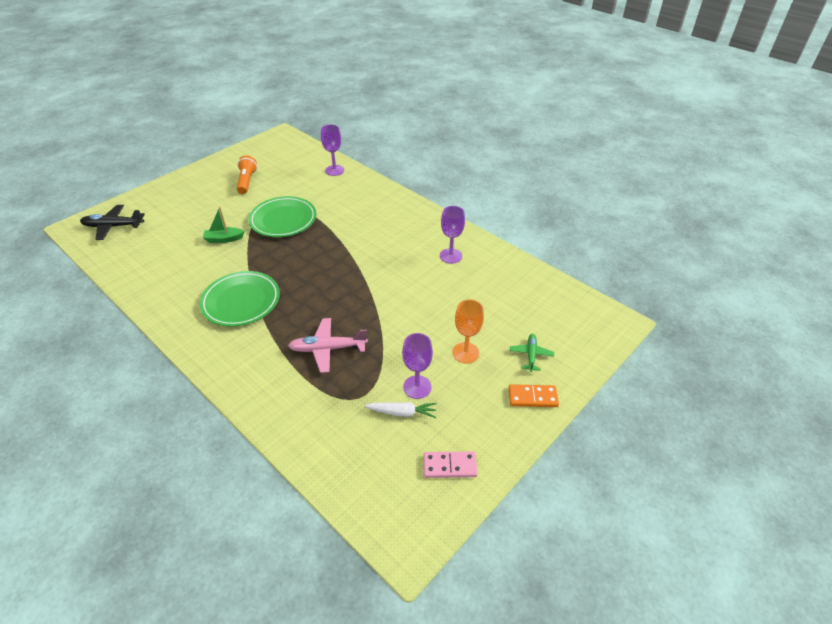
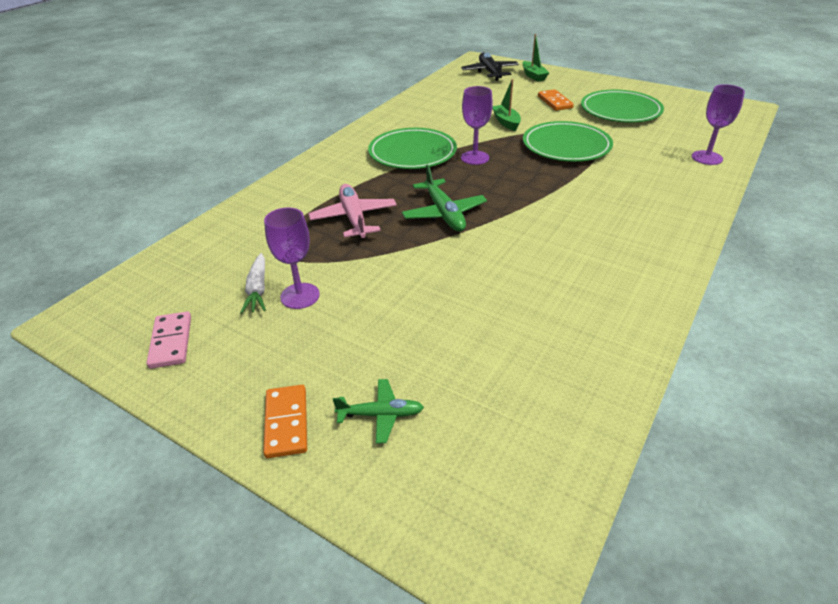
camera: 80 degrees right, 5 degrees down
orange flashlight [237,155,257,194] -> green plate [581,90,664,123]
purple goblet [440,206,465,264] -> purple goblet moved to [461,86,493,165]
orange goblet [453,299,484,364] -> none
none -> green plane [402,164,487,231]
none -> green boat [522,34,549,82]
none -> orange domino [538,89,574,111]

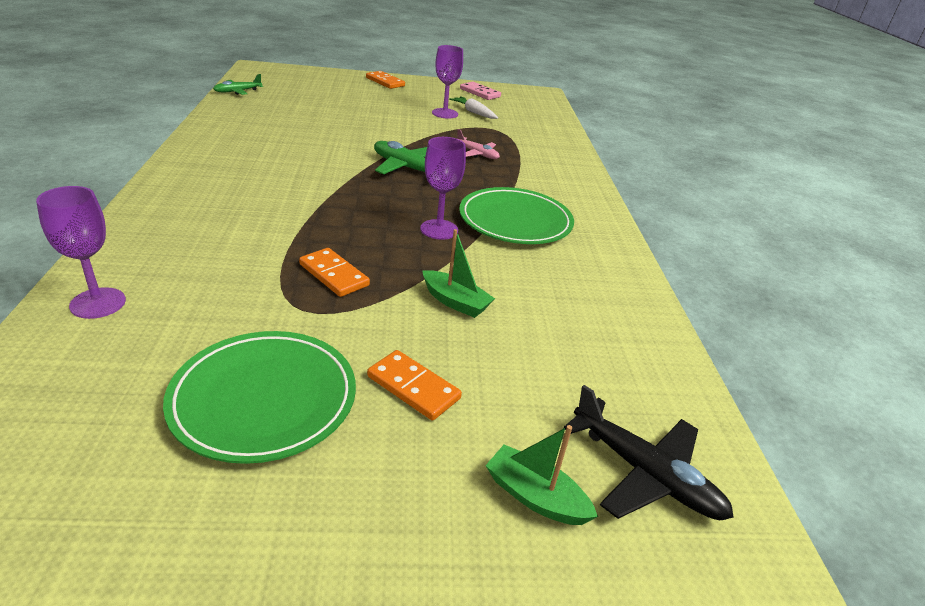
camera: 140 degrees right, 5 degrees down
pink plane [309,184,397,238] -> pink plane [457,129,500,159], size x0.62
green plane [333,379,424,444] -> green plane moved to [213,74,263,95]
green plate [523,121,613,162] -> orange domino [299,248,370,297]

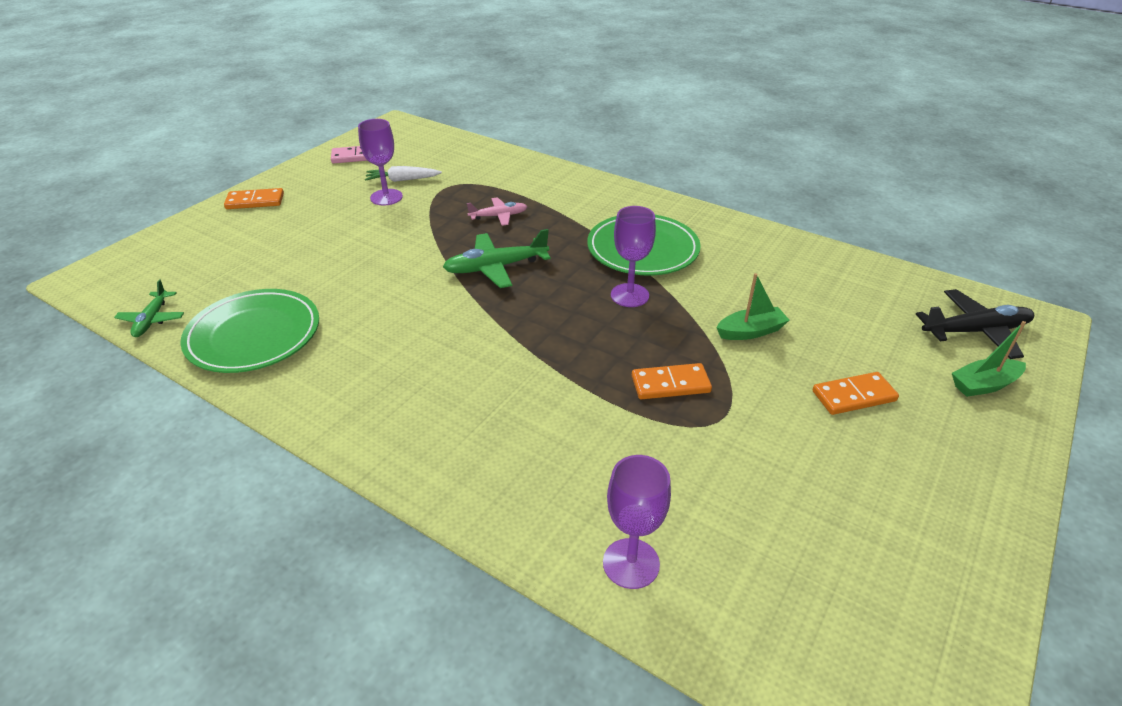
camera: 50 degrees left, 5 degrees up
green plate [163,331,356,464] -> green plate moved to [180,289,319,373]

